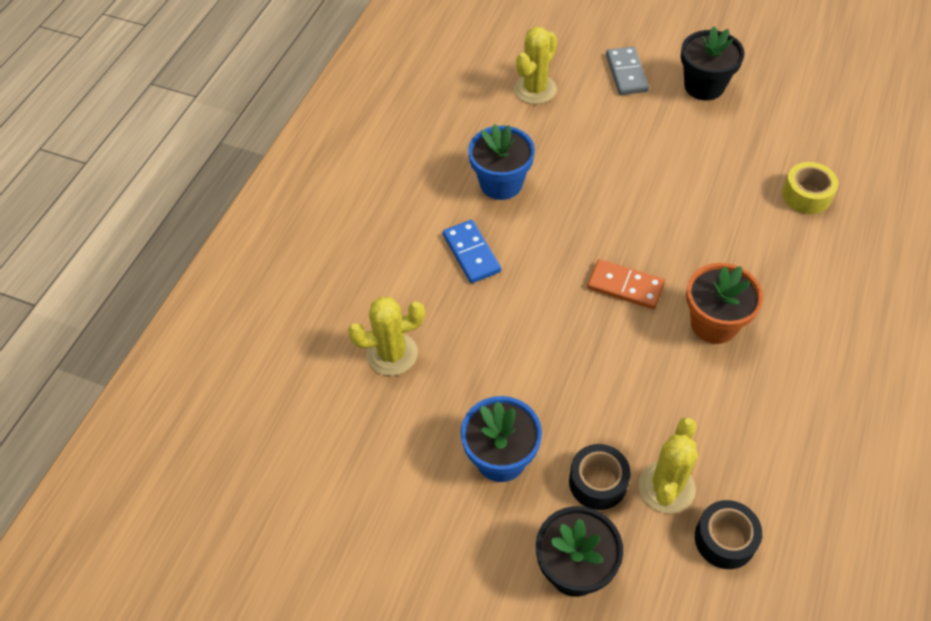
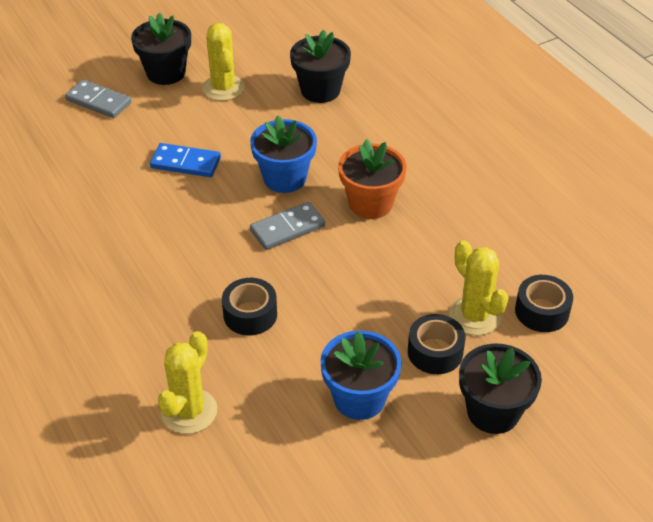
camera: 55 degrees left, 10 degrees down
blue domino [443,220,501,283] -> blue domino moved to [150,143,221,177]
blue flower pot [468,124,535,200] -> blue flower pot moved to [250,115,317,193]
yellow cactus [514,27,557,104] -> yellow cactus moved to [202,23,245,101]
orange domino [587,259,665,309] -> grey domino [250,202,325,250]
yellow tape [782,162,838,214] -> black flower pot [290,30,351,103]
none -> black tape [222,278,277,336]

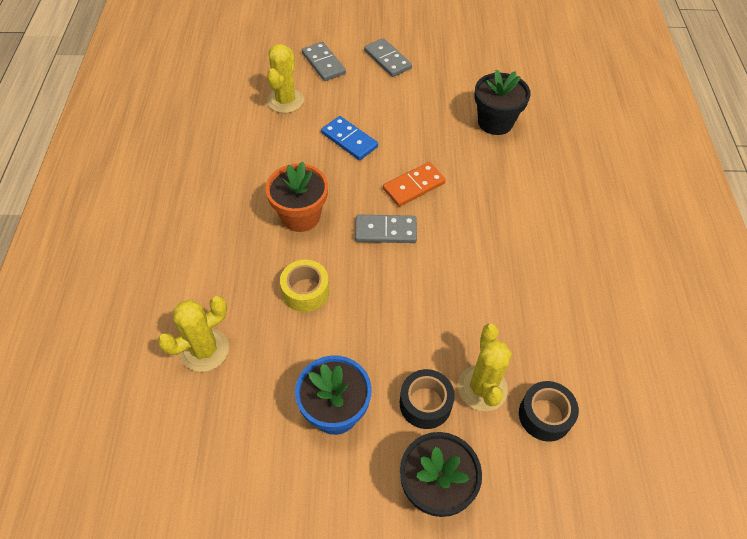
camera: 30 degrees right, 10 degrees up
black flower pot [131,13,191,85] -> grey domino [364,38,412,77]
yellow cactus [202,23,245,101] -> yellow cactus moved to [267,44,304,113]
black tape [222,278,277,336] -> yellow tape [280,260,329,312]
blue flower pot [250,115,317,193] -> orange domino [383,162,446,207]
orange flower pot [338,139,406,219] -> orange flower pot moved to [265,162,328,232]

